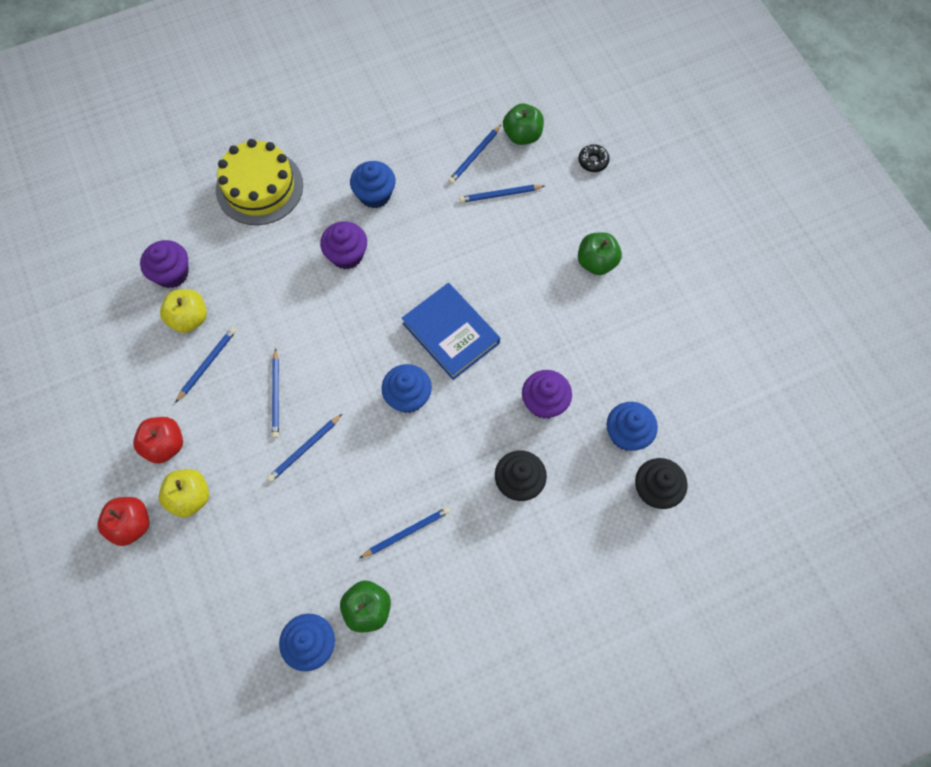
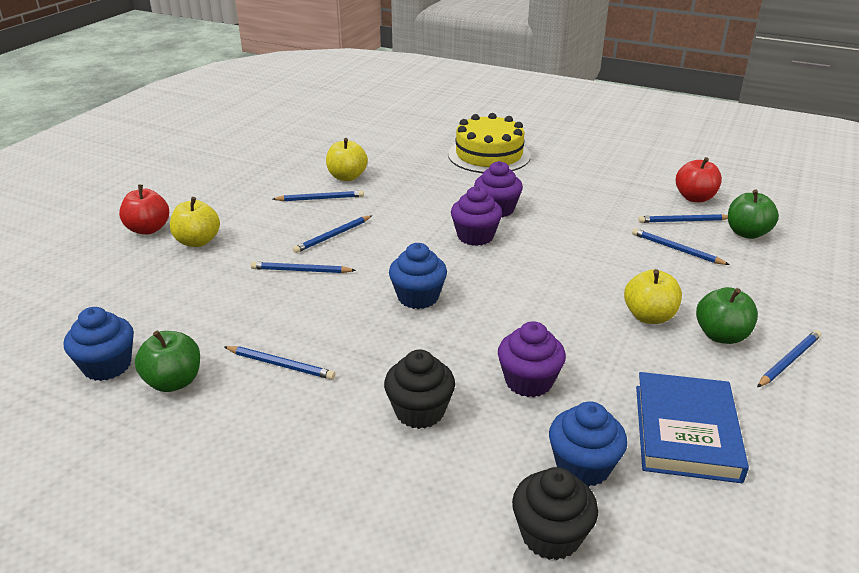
camera: 50 degrees right, 35 degrees down
red apple [133,417,183,464] -> red apple moved to [676,157,722,202]
purple cupcake [140,240,189,288] -> purple cupcake moved to [451,186,502,246]
blue cupcake [350,161,396,208] -> none
blue book [402,283,500,380] -> blue book moved to [636,372,749,483]
black donut [578,144,610,172] -> none
none -> yellow apple [624,269,682,324]
none -> blue pencil [757,330,821,387]

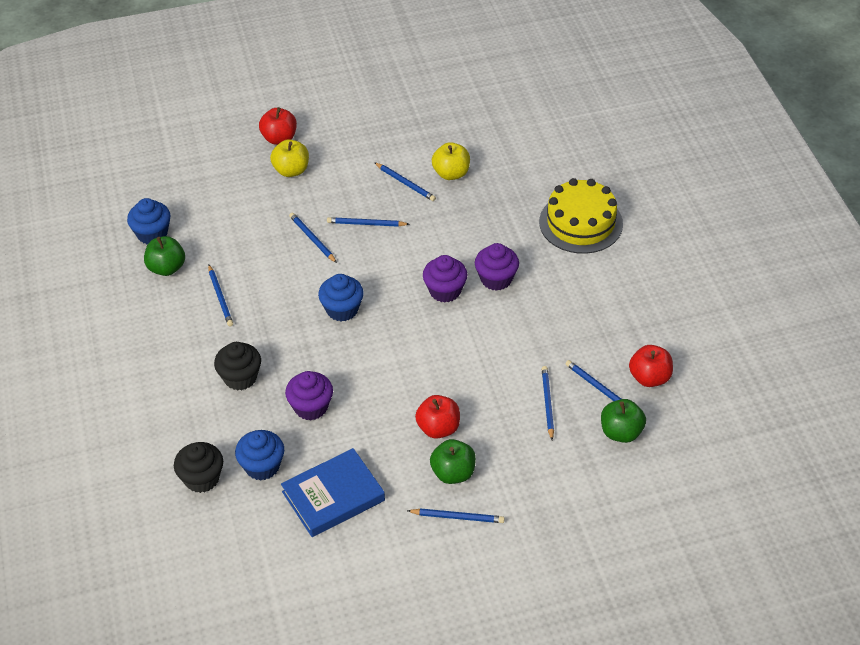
camera: 50 degrees right, 15 degrees up
yellow apple [624,269,682,324] -> red apple [415,395,460,439]

